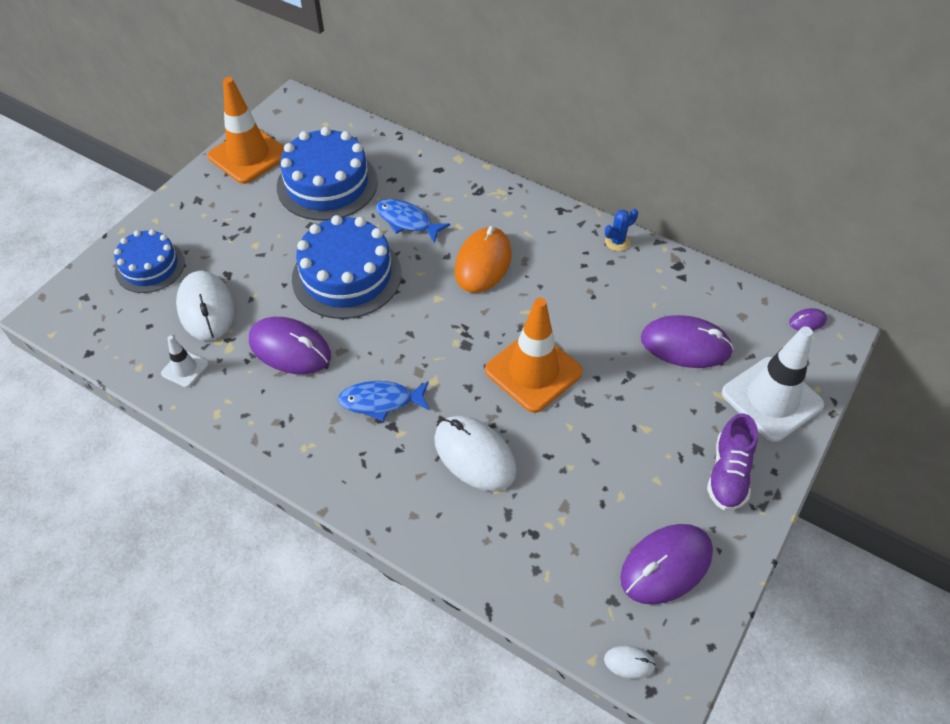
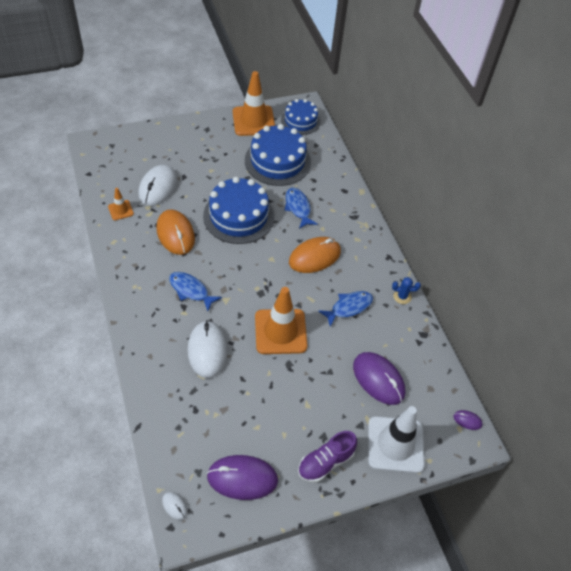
camera: 35 degrees right, 0 degrees up
blue cake [114,229,185,293] -> blue cake moved to [281,99,320,135]
white traffic cone [161,336,208,388] -> orange traffic cone [108,188,134,220]
purple mouse [249,317,331,374] -> orange mouse [157,209,195,255]
none -> blue fish [318,291,373,327]

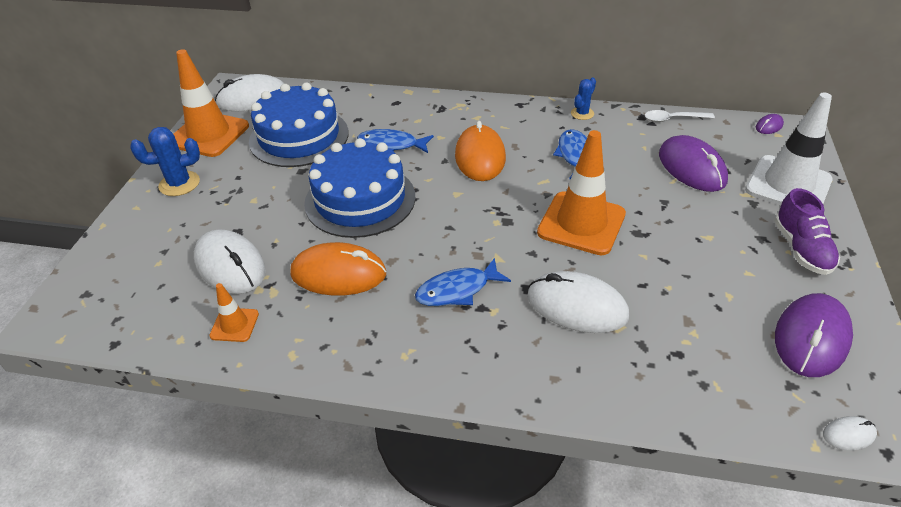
camera: 55 degrees left, 10 degrees down
blue cake [281,99,320,135] -> white mouse [215,74,285,111]
purple mouse [353,352,405,405] -> purple mouse turned 75 degrees clockwise [659,135,728,192]
none -> blue cactus [130,127,200,196]
none -> white spoon [645,110,715,122]

